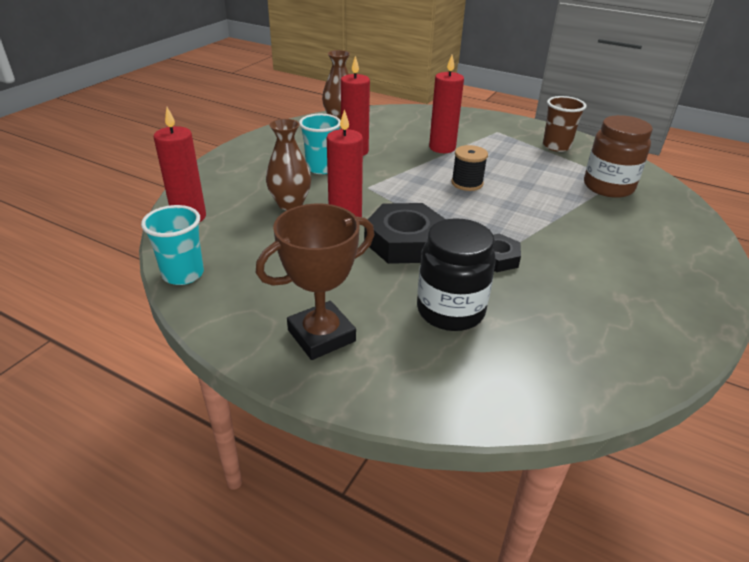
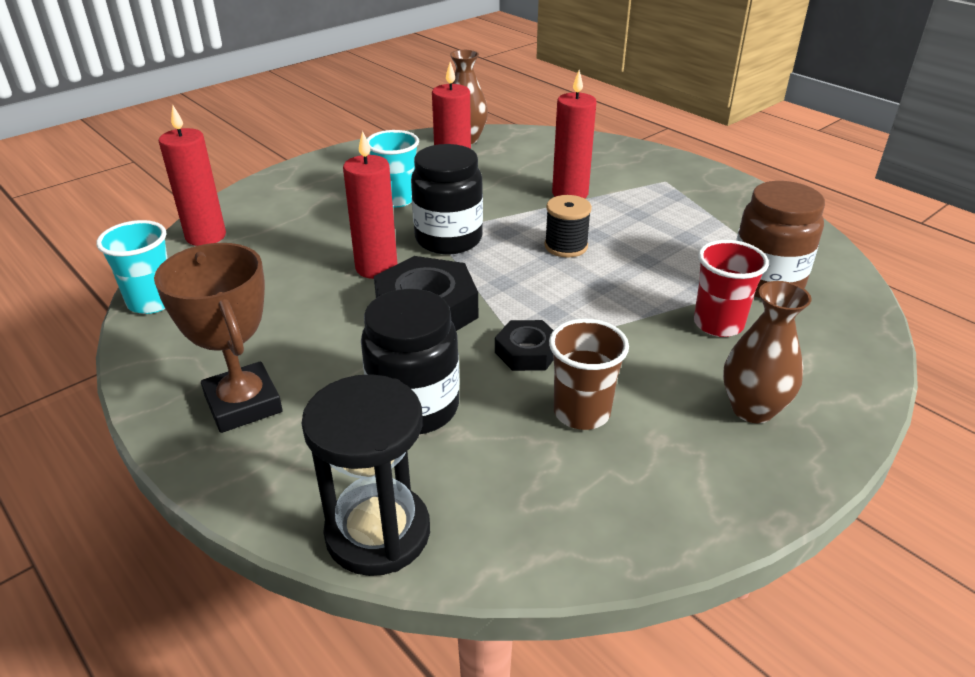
camera: 20 degrees right, 0 degrees up
brown trophy [256,204,374,360] -> brown trophy turned 75 degrees clockwise [154,243,283,433]
brown vase [266,119,311,210] -> brown vase moved to [723,281,812,424]
brown cup [543,96,587,152] -> brown cup moved to [549,319,629,430]
none -> black hourglass [301,374,430,576]
none -> black jar [411,144,483,254]
none -> red cup [694,240,769,337]

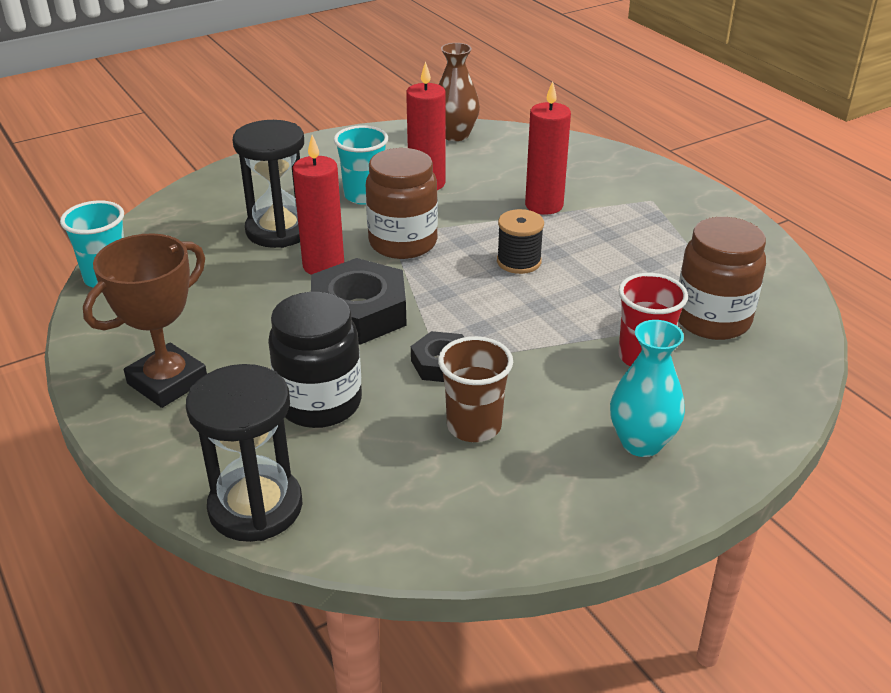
camera: 10 degrees right, 0 degrees up
brown trophy [154,243,283,433] -> brown trophy turned 60 degrees clockwise [83,233,207,408]
red candle [159,105,226,246] -> none
black jar [411,144,483,254] -> brown jar [366,148,438,259]
brown vase [723,281,812,424] -> turquoise vase [610,320,685,457]
none -> black hourglass [233,120,304,248]

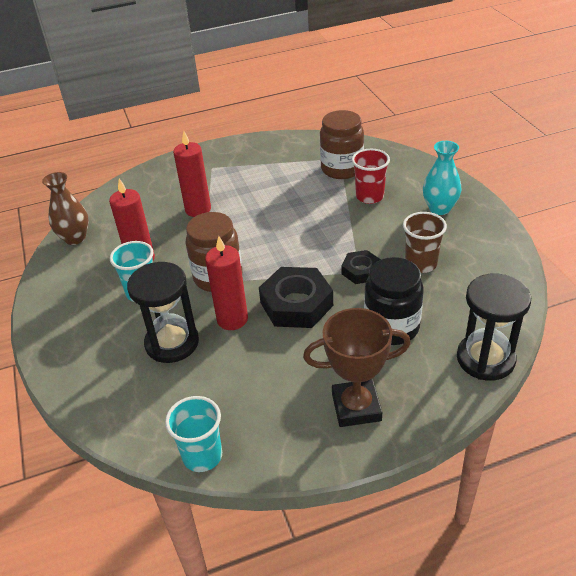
camera: 75 degrees left, 5 degrees up
brown trophy [83,233,207,408] -> brown trophy turned 60 degrees counterclockwise [303,308,411,427]
black spool [497,209,544,274] -> none

